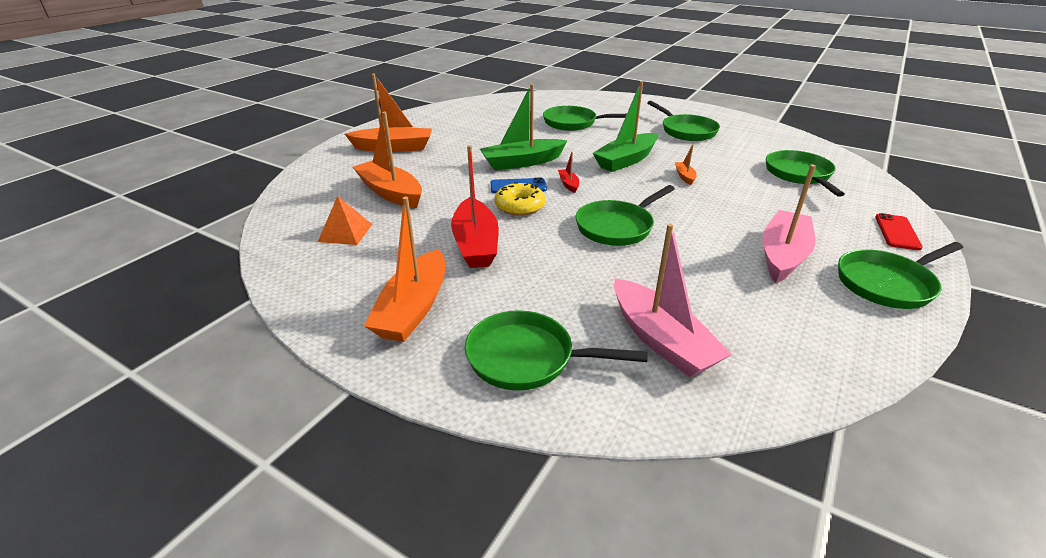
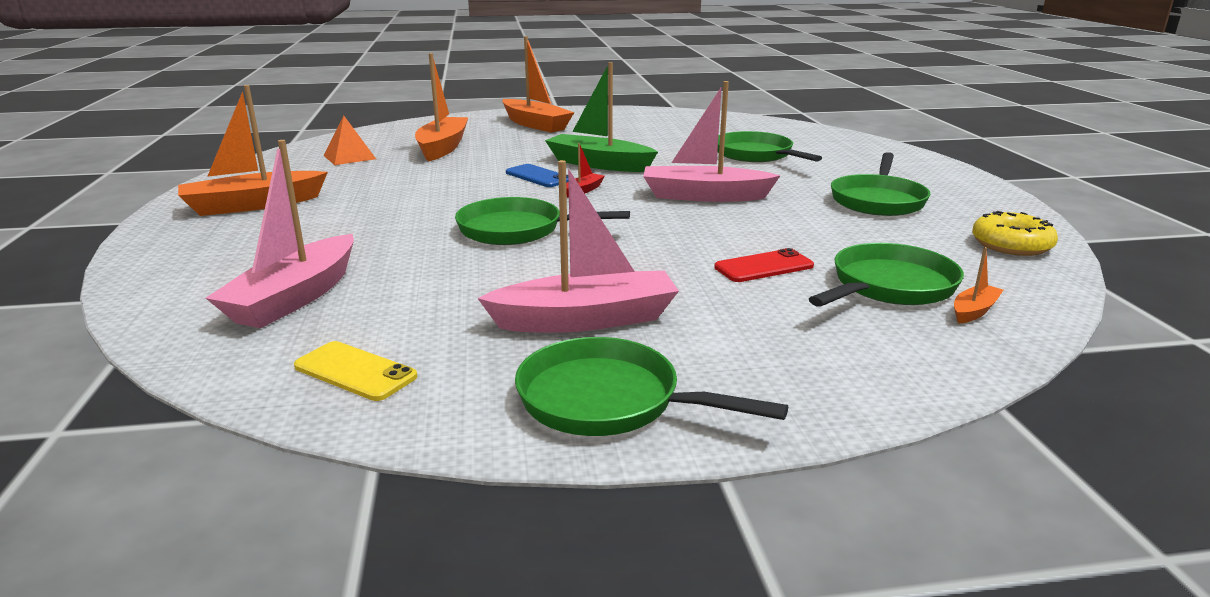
camera: 50 degrees right, 10 degrees down
red boat [451,145,499,268] -> none
green pan [465,310,648,390] -> none
yellow donut [495,182,545,216] -> yellow donut moved to [972,211,1058,256]
green boat [592,81,658,172] -> pink boat [643,81,781,202]
orange boat [675,144,696,185] -> orange boat moved to [954,247,1003,324]
red phone [875,213,923,250] -> red phone moved to [714,248,814,282]
none -> yellow phone [294,341,417,401]

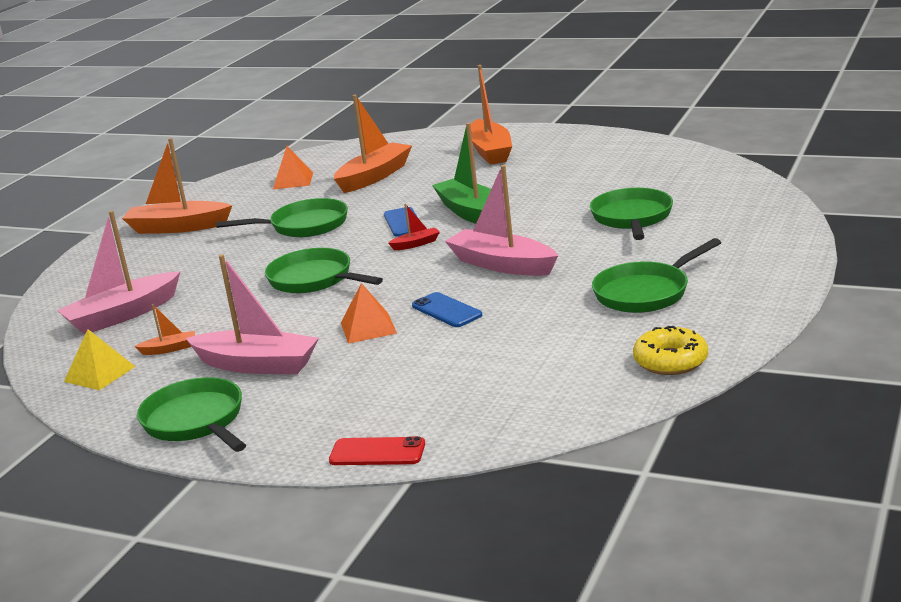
camera: 35 degrees right, 0 degrees up
yellow phone [294,341,417,401] -> yellow pyramid [64,329,136,390]
red phone [714,248,814,282] -> red phone moved to [329,436,425,465]
green pan [809,243,964,307] -> green pan moved to [216,198,348,237]
orange boat [954,247,1003,324] -> orange boat moved to [134,304,195,355]
none -> orange pyramid [341,283,397,344]
none -> blue phone [412,292,482,327]

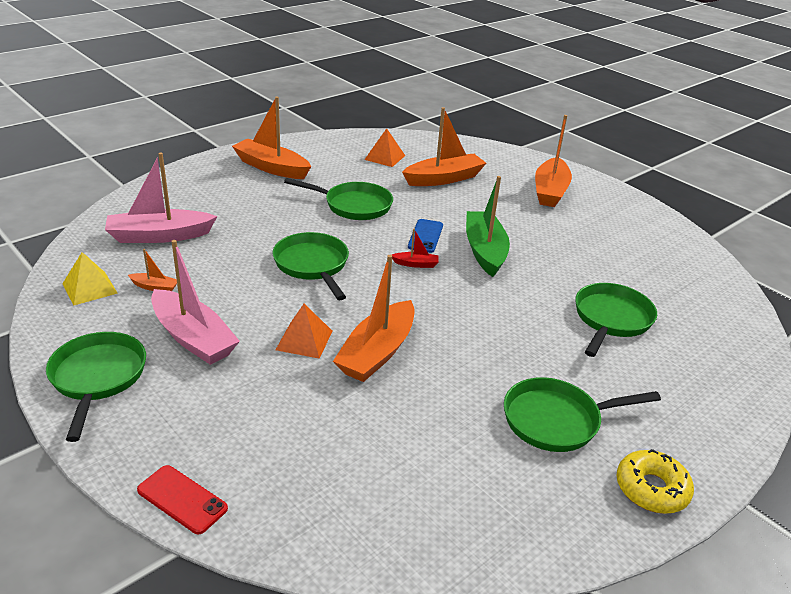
camera: 20 degrees right, 10 degrees up
blue phone [412,292,482,327] -> orange boat [333,255,415,382]
pink boat [445,165,558,276] -> none
yellow donut [633,326,708,375] -> yellow donut moved to [616,449,694,514]

